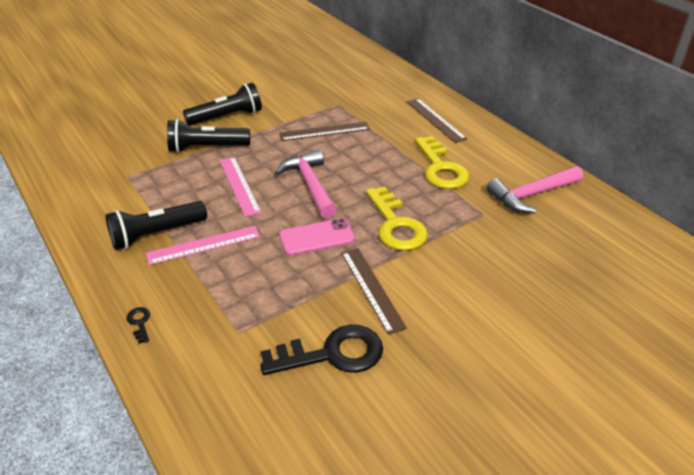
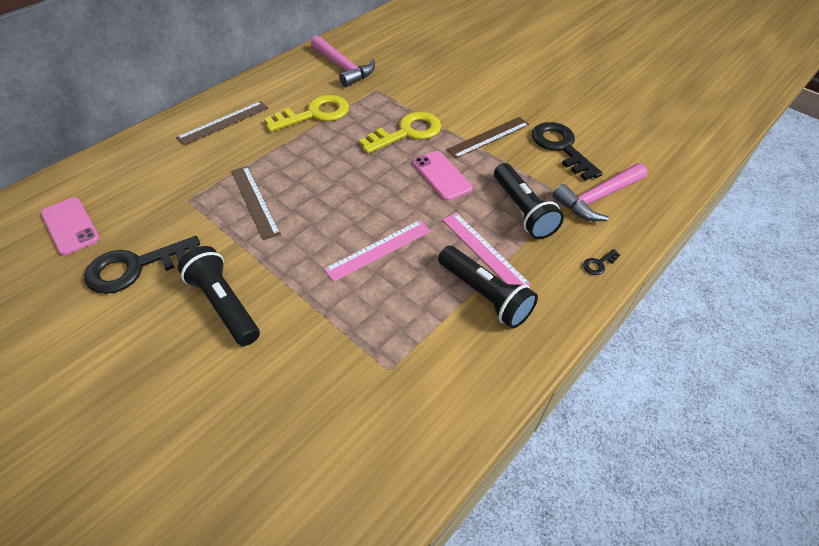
camera: 105 degrees left, 10 degrees up
black flashlight [167,119,250,153] -> black flashlight moved to [494,163,564,239]
pink hammer [275,150,337,219] -> pink hammer moved to [553,163,647,221]
none -> pink phone [41,197,100,256]
none -> black key [84,236,200,294]

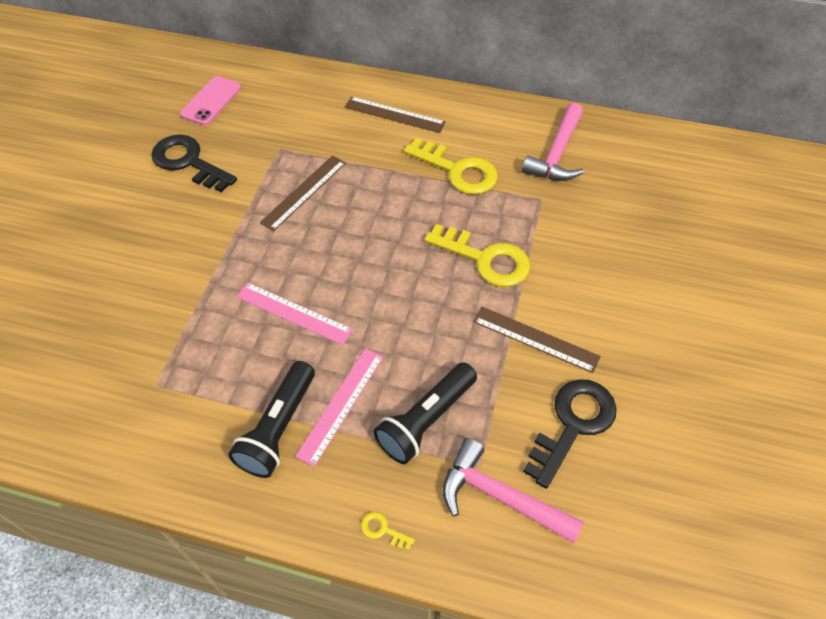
camera: 65 degrees right, 5 degrees up
black flashlight [178,246,260,346] -> none
pink phone [413,151,472,201] -> none
black key [583,249,620,275] -> yellow key [361,512,415,550]

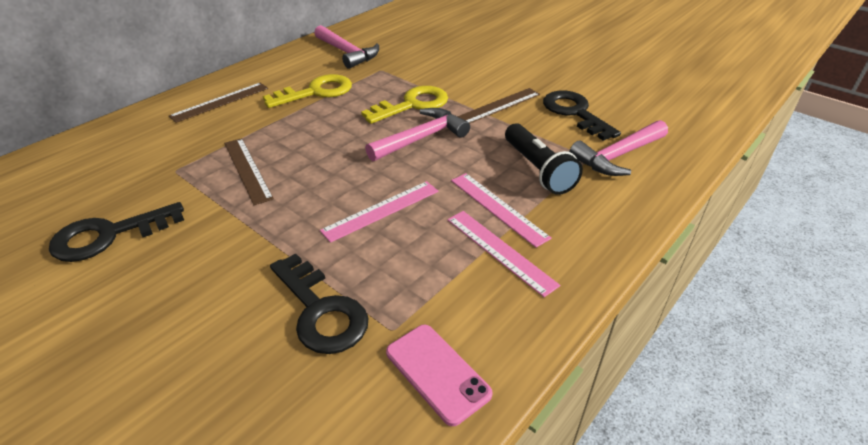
camera: 65 degrees left, 15 degrees down
pink phone [180,76,241,125] -> pink phone moved to [386,325,493,426]
black flashlight [228,361,315,478] -> pink ruler [447,211,561,297]
yellow key [361,512,415,550] -> none
none -> black key [270,253,368,354]
none -> pink hammer [365,108,470,161]

